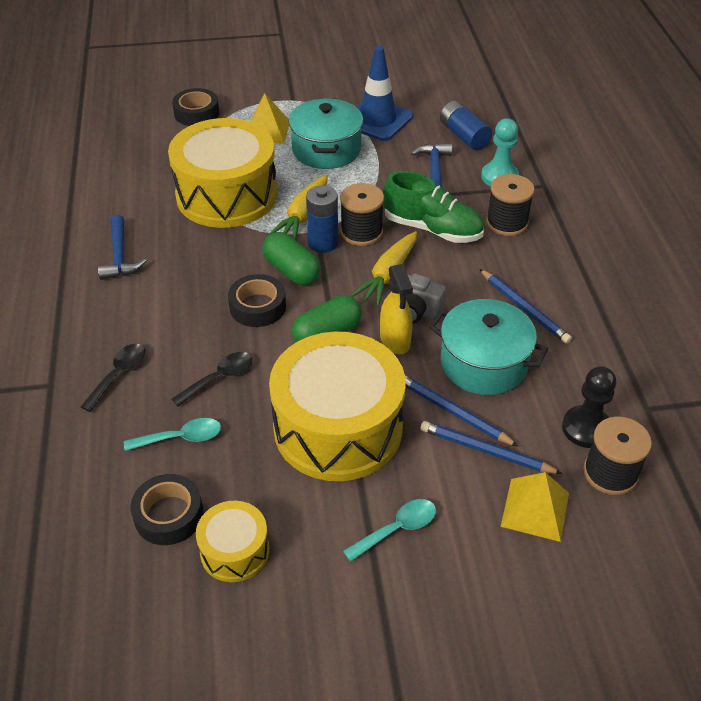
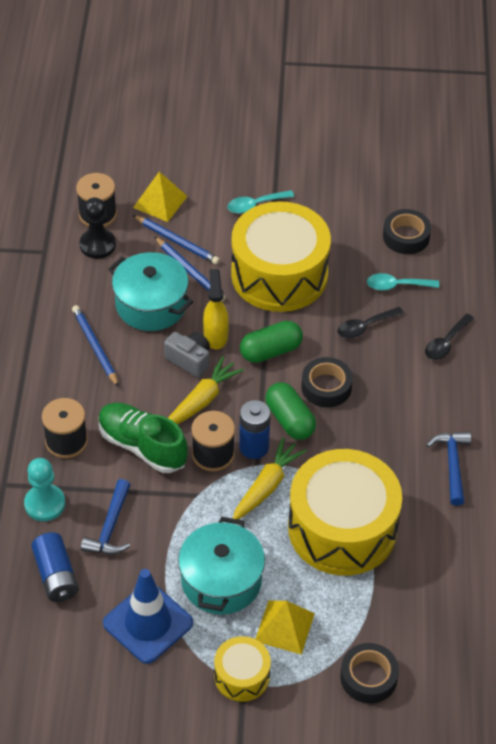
camera: 170 degrees left, 5 degrees up
yellow drum [196,501,269,582] -> yellow drum moved to [214,636,271,702]

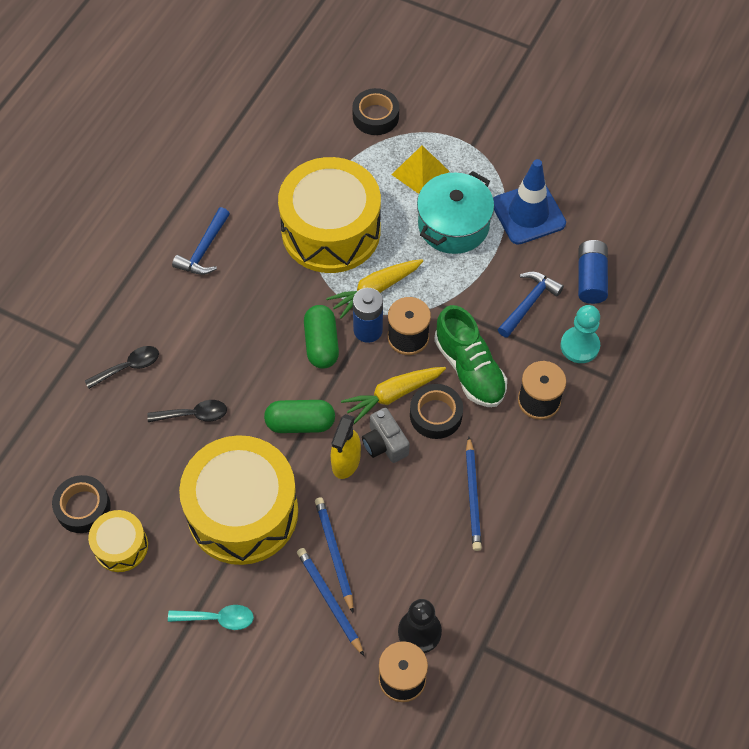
camera: 155 degrees left, 10 degrees up
turquoise pot [108,252,193,331] -> none
yellow pyramid [133,172,188,222] -> none
yellow drum [214,636,271,702] -> yellow drum moved to [88,510,148,572]
black tape [301,357,353,407] -> black tape moved to [410,384,463,439]
turquoise spoon [367,273,439,291] -> none

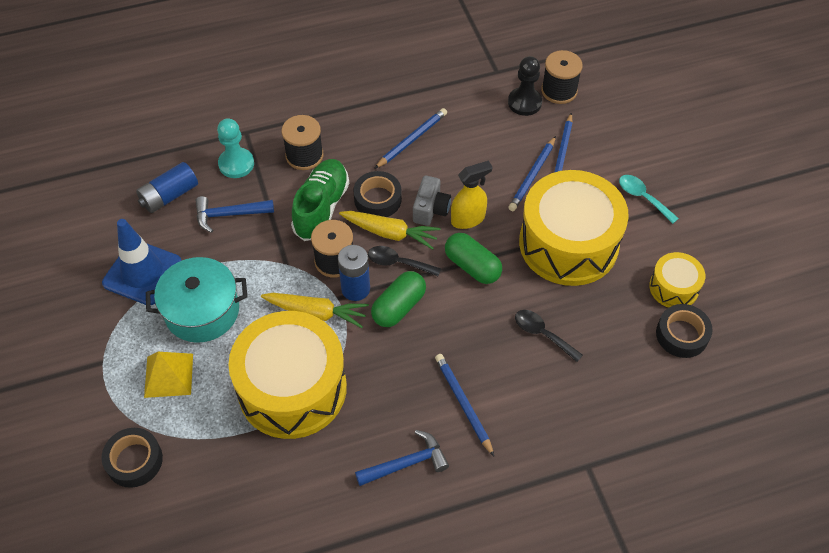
camera: 135 degrees left, 5 degrees down
black spoon [85,346,159,389] -> black spoon moved to [368,246,441,276]
none -> blue pencil [435,354,494,456]

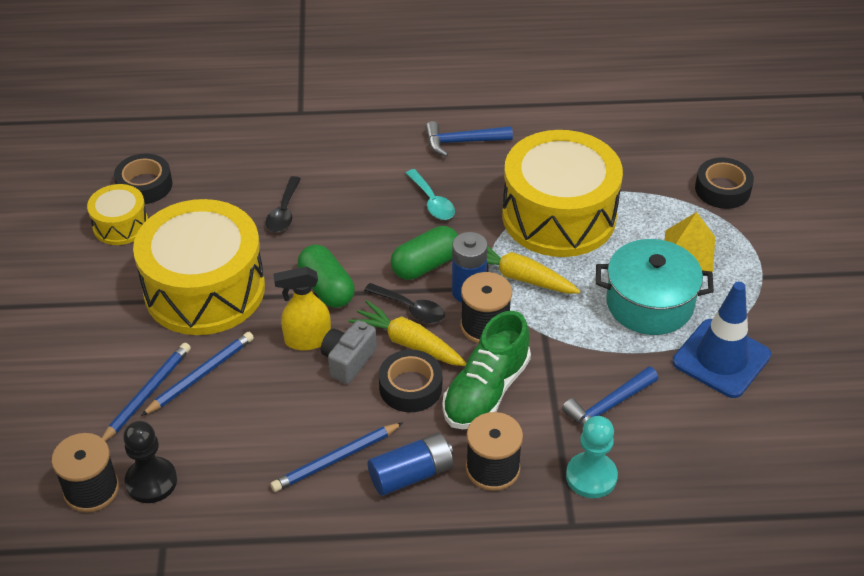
camera: 165 degrees left, 10 degrees down
blue battery [136,162,198,213] -> blue battery moved to [368,433,453,496]
blue hammer [195,196,274,233] -> blue hammer turned 135 degrees clockwise [562,366,658,428]
blue pencil [435,354,494,456] -> none
black spoon [515,310,583,362] -> black spoon turned 45 degrees clockwise [266,176,301,232]
turquoise spoon [619,175,679,224] -> turquoise spoon moved to [406,169,455,220]

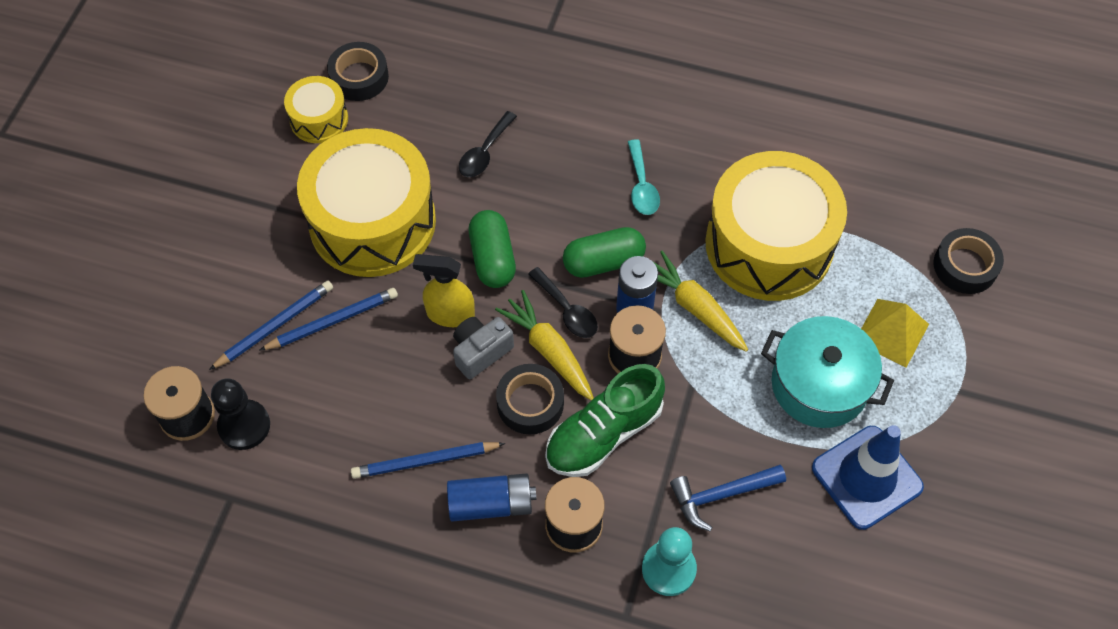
camera: 20 degrees right, 15 degrees up
blue hammer [425,121,513,157] -> none

